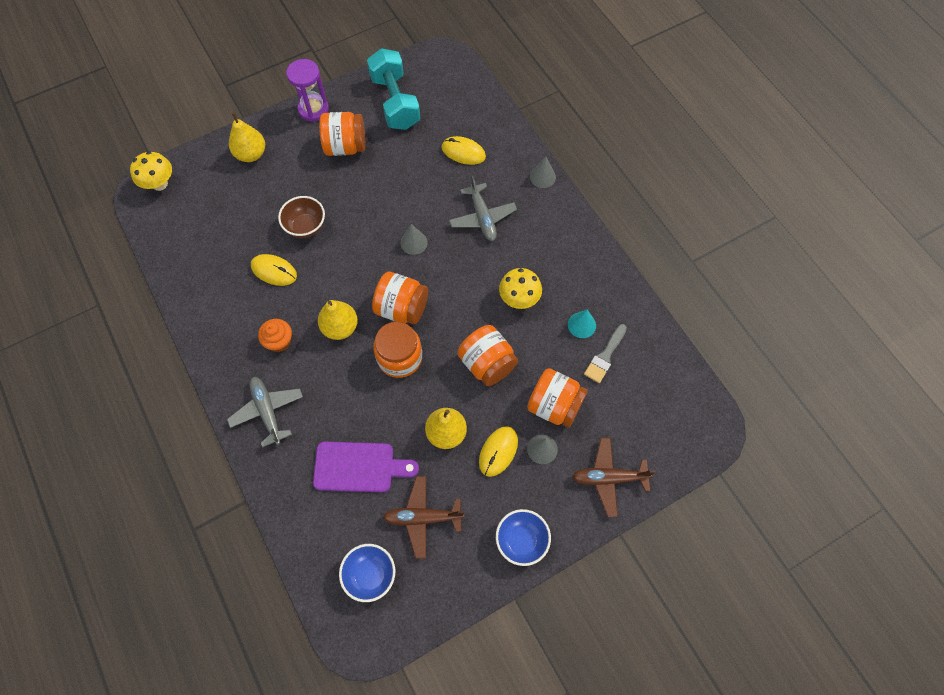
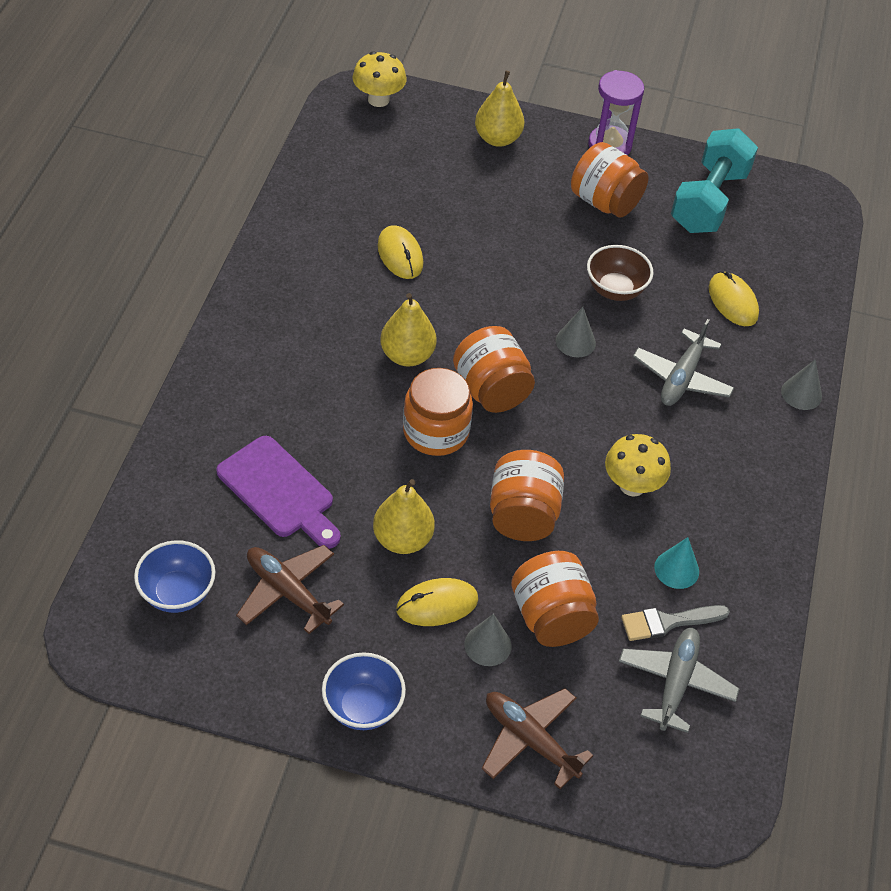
camera: 40 degrees right, 15 degrees down
grey plane [227,377,303,447] -> grey plane moved to [619,628,740,733]
orange cupcake [258,319,292,352] -> none
brown bowl [278,196,325,238] -> brown bowl moved to [587,245,653,301]

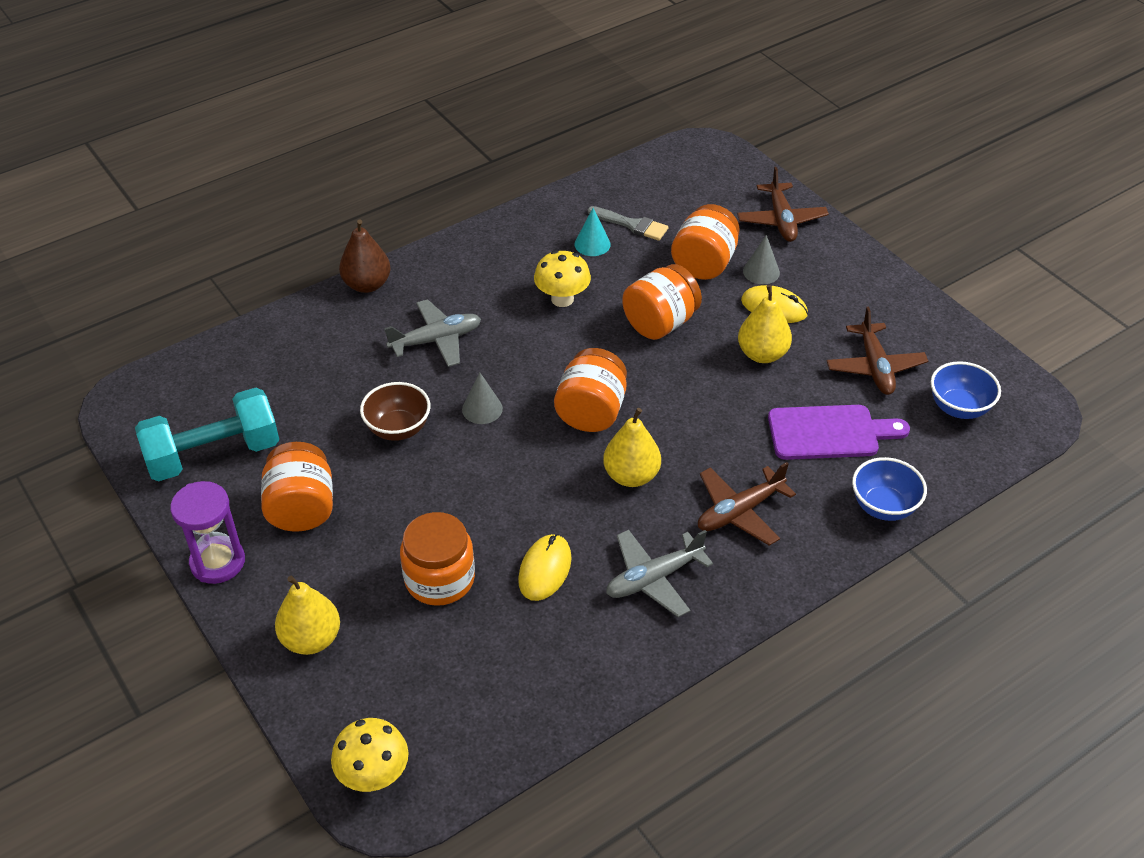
camera: 135 degrees left, 5 degrees down
purple cutting board [216,436,341,549] -> purple cutting board turned 90 degrees clockwise [768,405,910,460]
blue bowl [322,652,406,730] -> blue bowl moved to [852,457,927,521]
orange jar [403,368,473,456] -> orange jar moved to [400,512,475,606]
grey plane [619,628,740,733] -> grey plane moved to [606,530,713,617]
yellow mouse [709,272,759,326] -> none
grey cone [781,359,822,410] -> brown pear [339,219,391,293]
none -> brown plane [698,462,796,546]

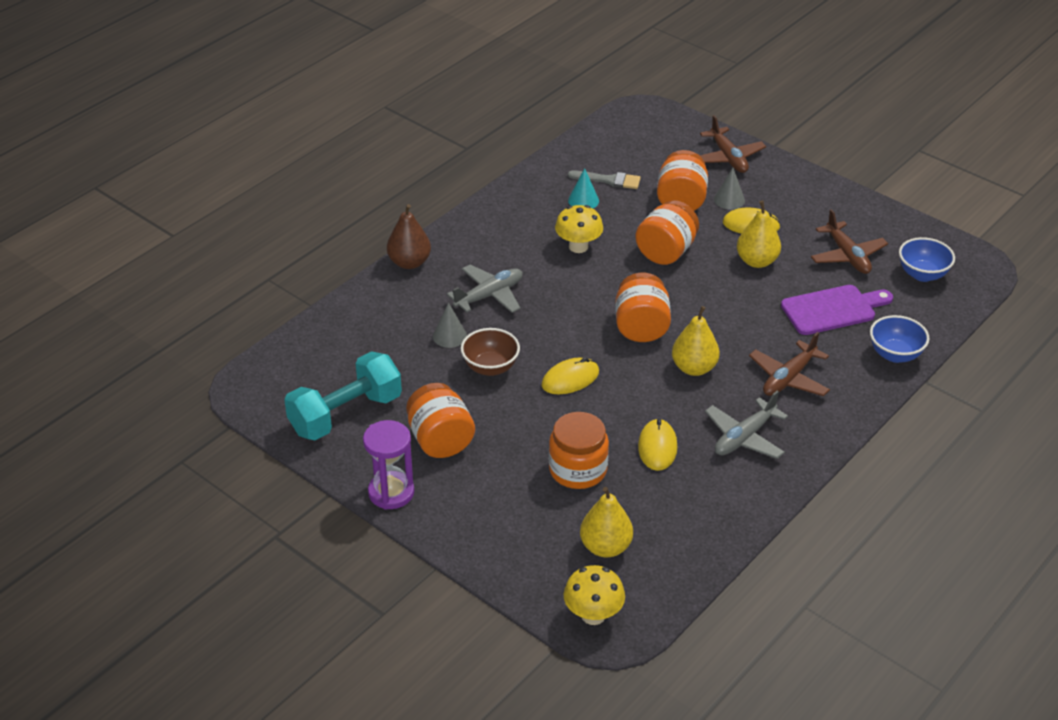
camera: 15 degrees left, 5 degrees down
yellow pear [275,576,340,655] -> yellow pear moved to [580,487,633,558]
grey cone [462,372,503,424] -> grey cone moved to [433,302,467,348]
none -> yellow mouse [542,357,599,394]

